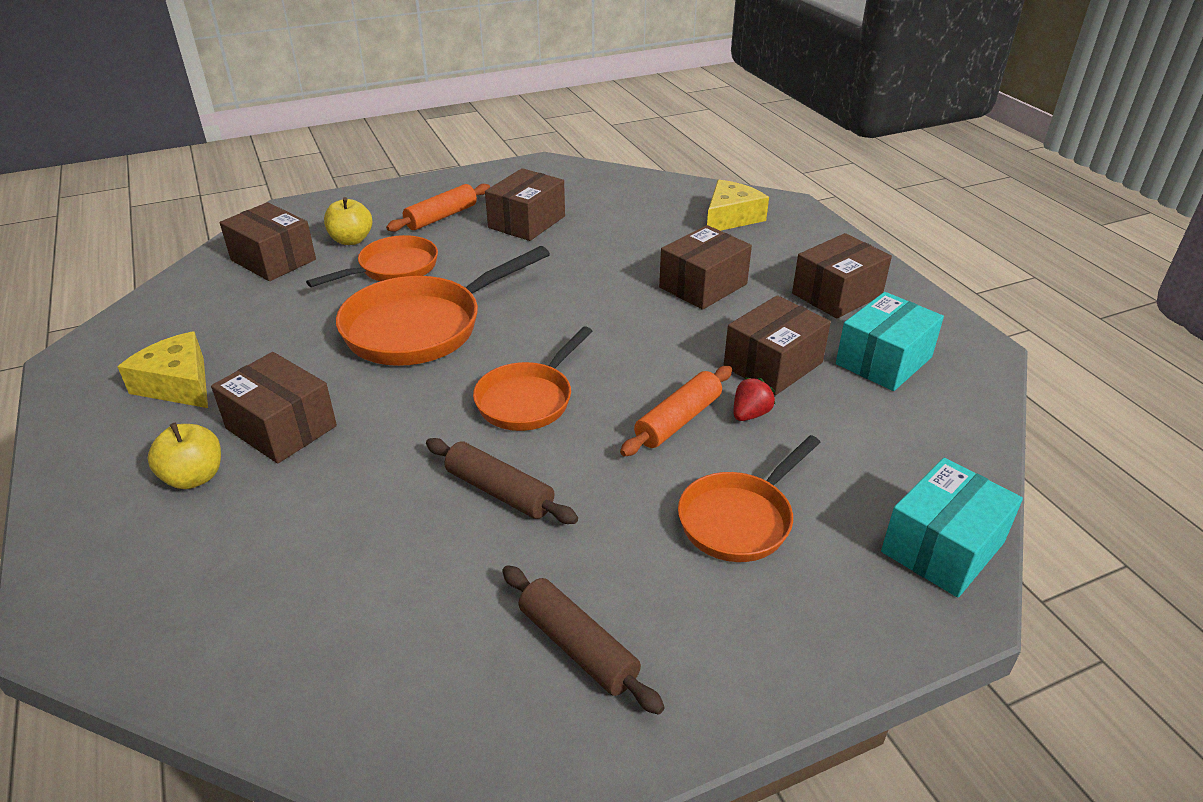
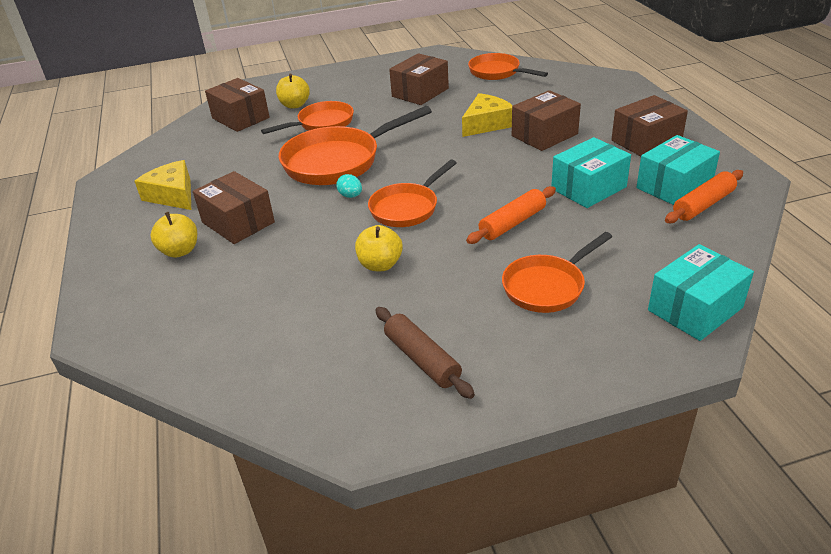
camera: 10 degrees right, 0 degrees up
orange rolling pin [386,184,490,232] -> orange rolling pin moved to [665,170,743,223]
brown rolling pin [426,438,578,524] -> yellow apple [355,225,403,271]
yellow cheese [707,180,769,231] -> yellow cheese moved to [462,93,513,137]
brown box [724,295,831,395] -> turquoise box [551,137,631,208]
red strawberry [734,378,775,421] -> none
none -> turquoise egg [336,174,362,198]
none -> orange pan [468,53,548,80]

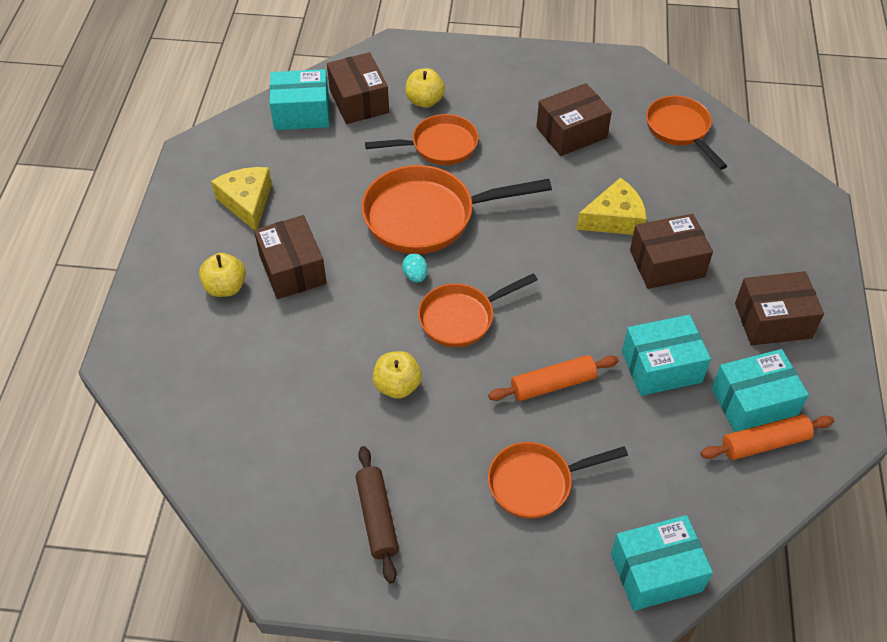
camera: 20 degrees right, 15 degrees up
none -> turquoise box [270,69,329,130]

